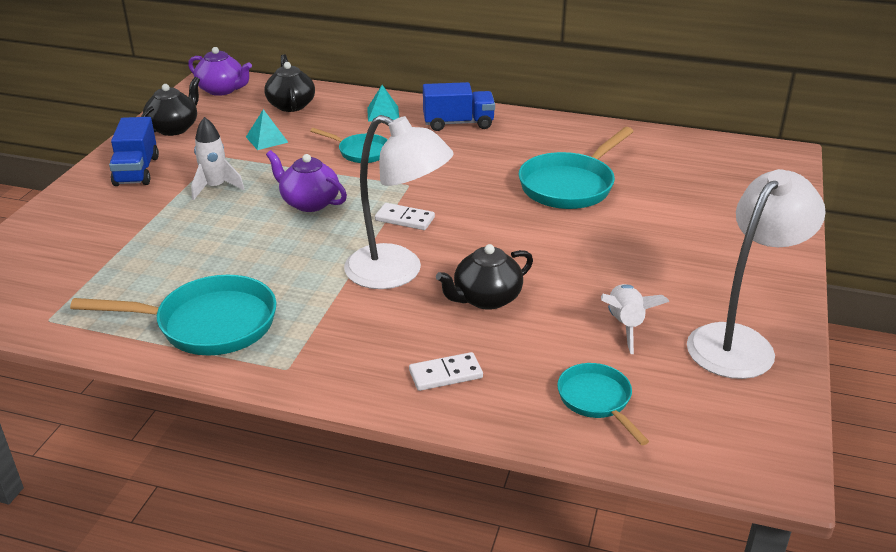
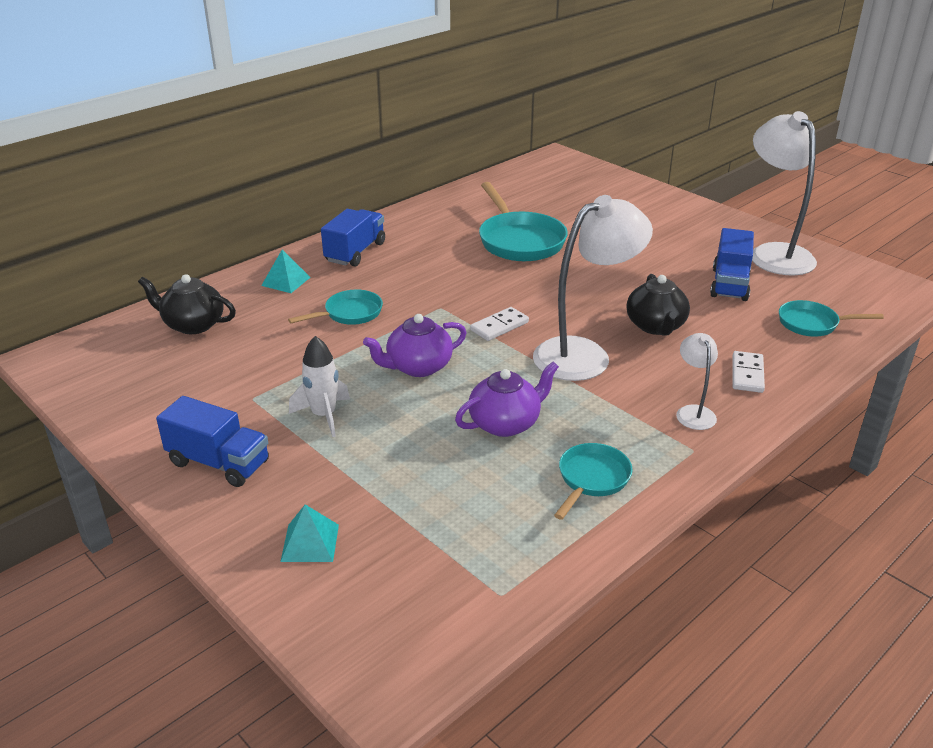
camera: 60 degrees left, 0 degrees up
turquoise pan [70,275,277,355] -> turquoise pan [554,443,633,520], size x0.58
black teapot [141,77,200,136] -> none
purple teapot [188,47,252,96] -> purple teapot moved to [455,361,559,437]
turquoise pyramid [246,109,289,150] -> turquoise pyramid moved to [280,505,339,562]
white rocket [601,284,670,354] -> blue truck [710,228,754,301]
none -> white lamp [676,333,718,430]

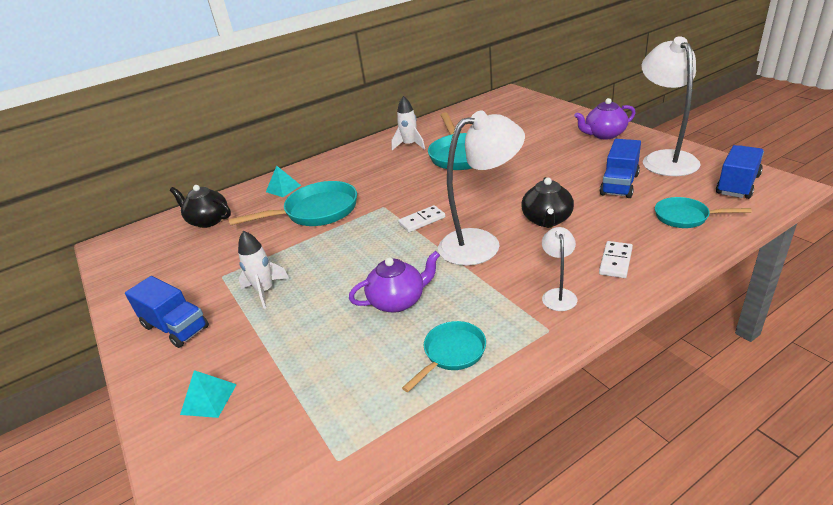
camera: 15 degrees right, 0 degrees up
turquoise pan [288,290,383,325] -> turquoise pan [228,181,357,226], size x1.73
blue truck [321,209,385,267] -> blue truck moved to [716,145,764,199]
purple teapot [363,314,467,377] -> purple teapot moved to [574,98,635,140]
none -> white rocket [391,96,425,150]

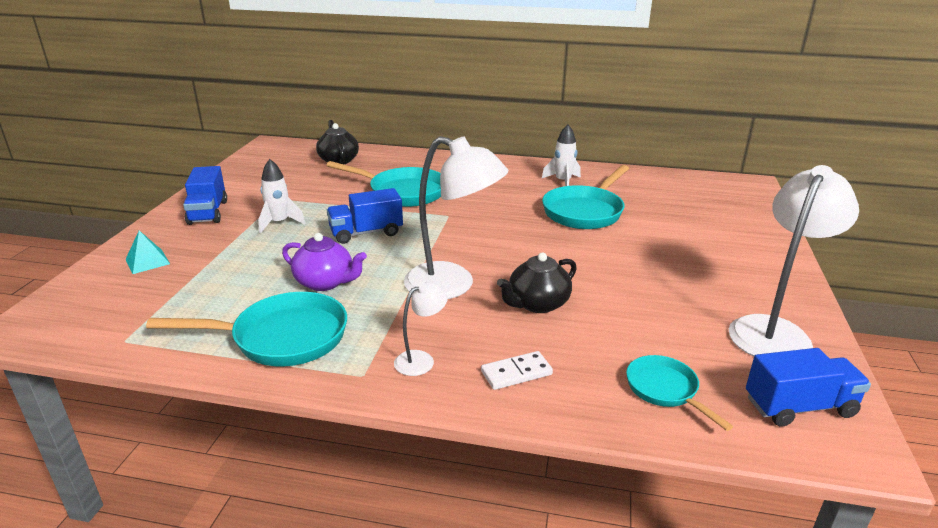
camera: 40 degrees right, 5 degrees down
turquoise pyramid [266,166,301,197] -> none
white domino [398,205,445,232] -> none
turquoise pan [402,321,486,392] -> turquoise pan [146,292,347,366], size x1.73
purple teapot [574,98,635,140] -> none
blue truck [600,139,641,198] -> blue truck moved to [327,188,403,244]

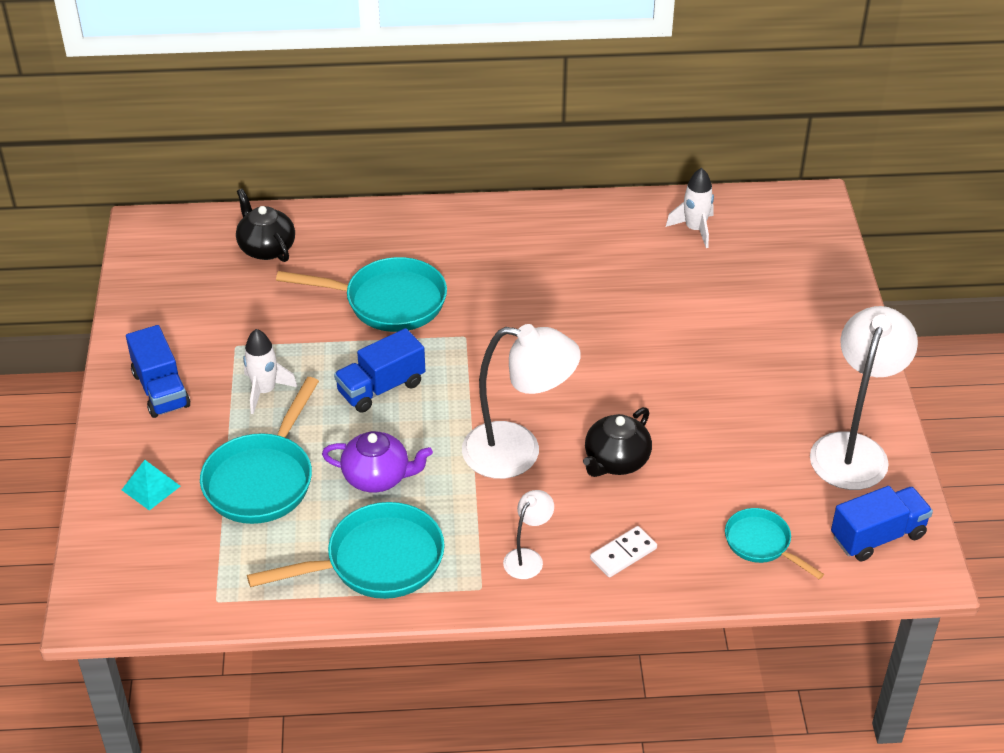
camera: 15 degrees left, 15 degrees up
white rocket [542,124,581,186] -> white rocket moved to [666,168,714,248]
turquoise pan [542,165,629,229] -> turquoise pan moved to [200,377,319,524]

